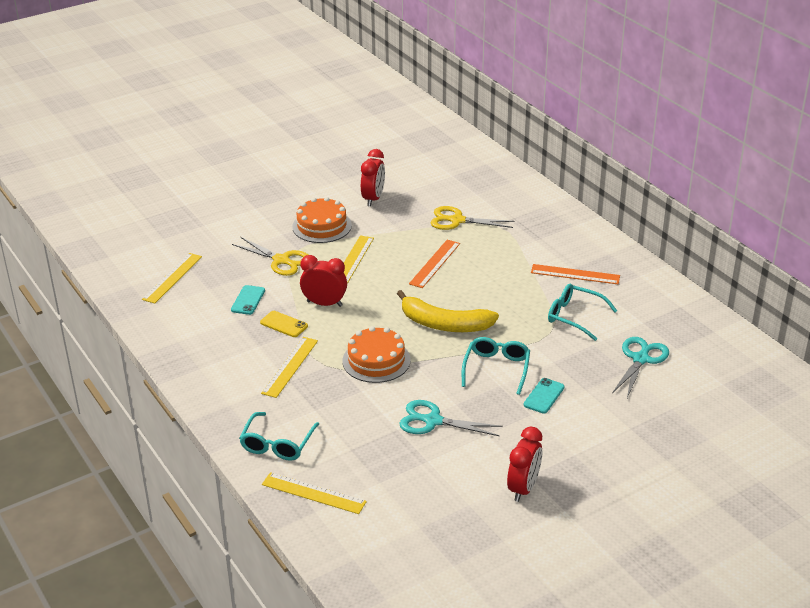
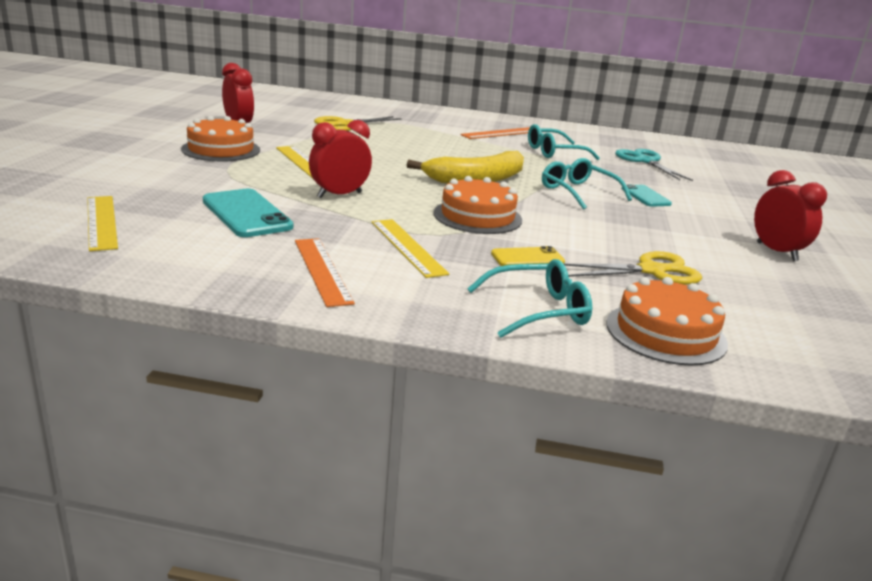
camera: 50 degrees left, 10 degrees down
turquoise phone [231,285,265,315] -> turquoise phone [203,189,294,237], size x1.68
yellow scissors [232,237,308,276] -> yellow scissors moved to [563,251,702,285]
turquoise glasses [239,412,319,461] -> turquoise glasses turned 75 degrees counterclockwise [467,259,592,338]
yellow phone [260,311,308,337] -> yellow phone moved to [491,246,565,266]
yellow ruler [262,472,367,514] -> orange cake [606,277,728,366]
turquoise scissors [399,400,503,436] -> none
orange ruler [409,240,460,288] -> orange ruler moved to [295,238,355,307]

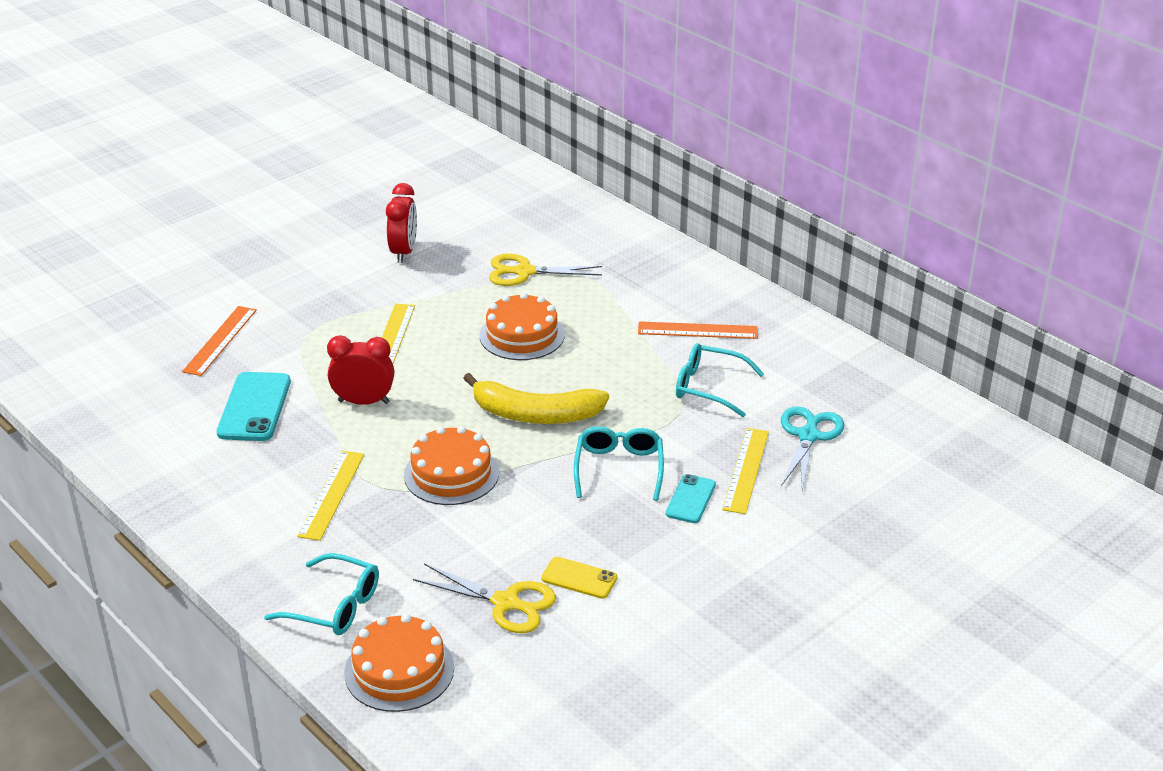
camera: 40 degrees right, 10 degrees up
yellow ruler [87,196,118,251] -> yellow ruler moved to [722,428,769,514]
orange cake [181,116,260,161] -> orange cake moved to [480,292,565,360]
orange ruler [295,238,355,307] -> orange ruler moved to [182,306,257,376]
yellow phone [491,246,565,266] -> yellow phone moved to [541,557,617,599]
red clock [754,170,827,261] -> none

